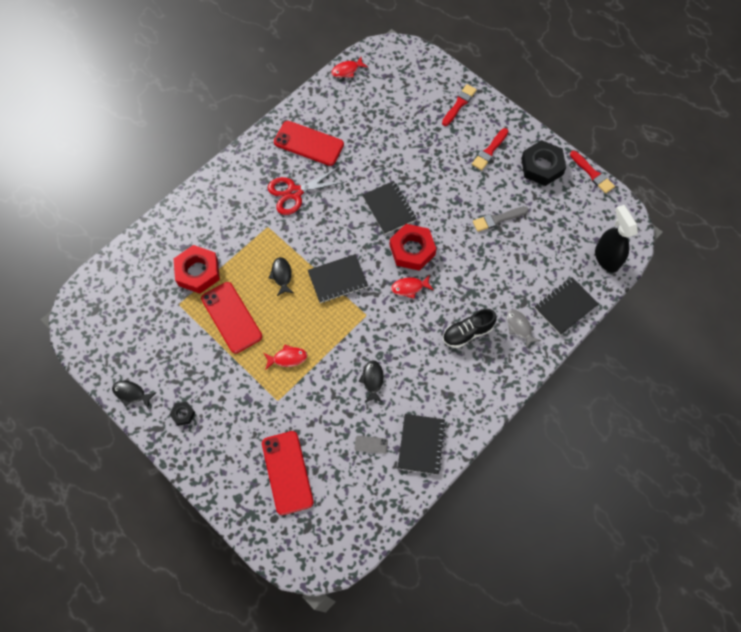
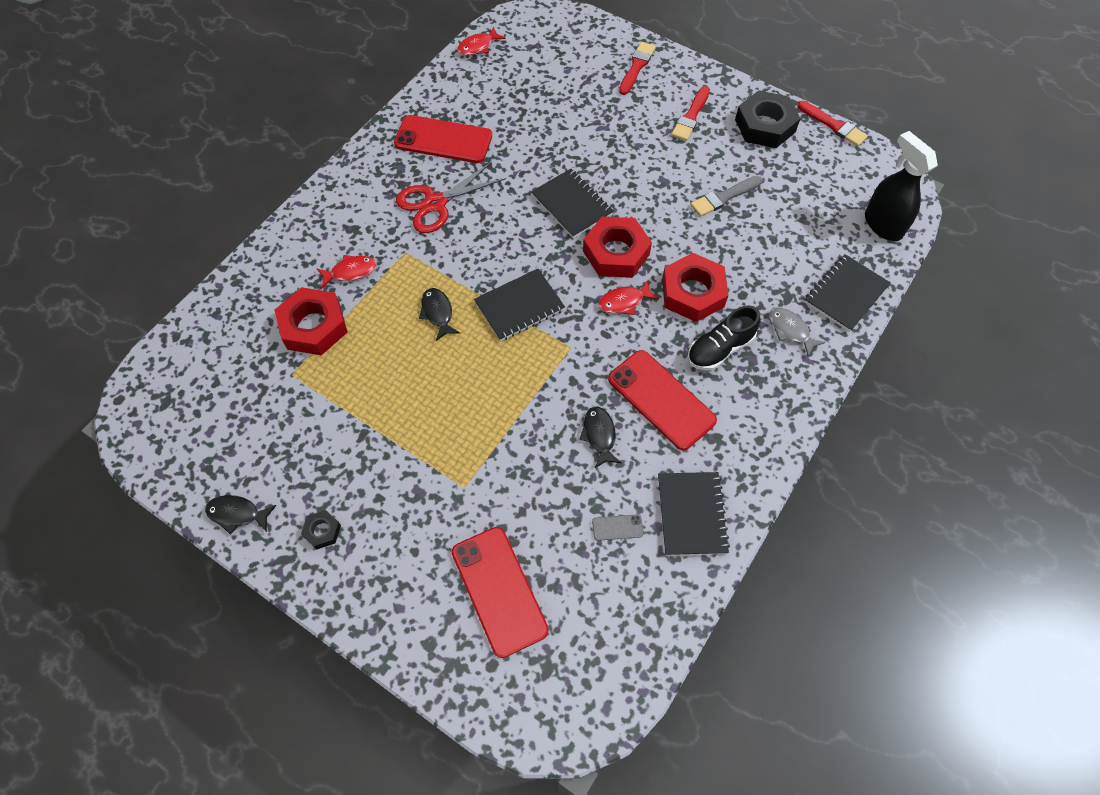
camera: 10 degrees left, 5 degrees down
red phone [201,282,262,354] -> red phone moved to [608,350,717,450]
red fish [264,344,307,370] -> red fish moved to [317,255,377,288]
none -> red nut [662,253,729,322]

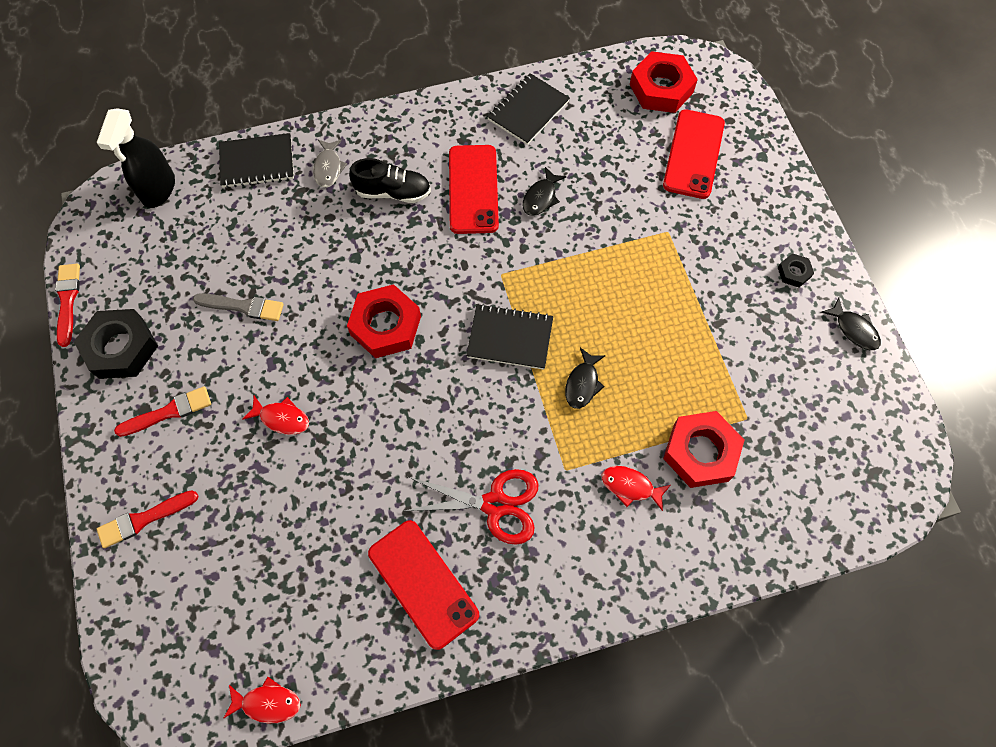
camera: 140 degrees left, 5 degrees up
black notebook [531,169,614,238] -> none
grey phone [592,514,644,541] -> none
red fish [598,280,659,315] -> red fish moved to [242,396,309,435]
red nut [662,253,729,322] -> red nut moved to [630,51,698,113]

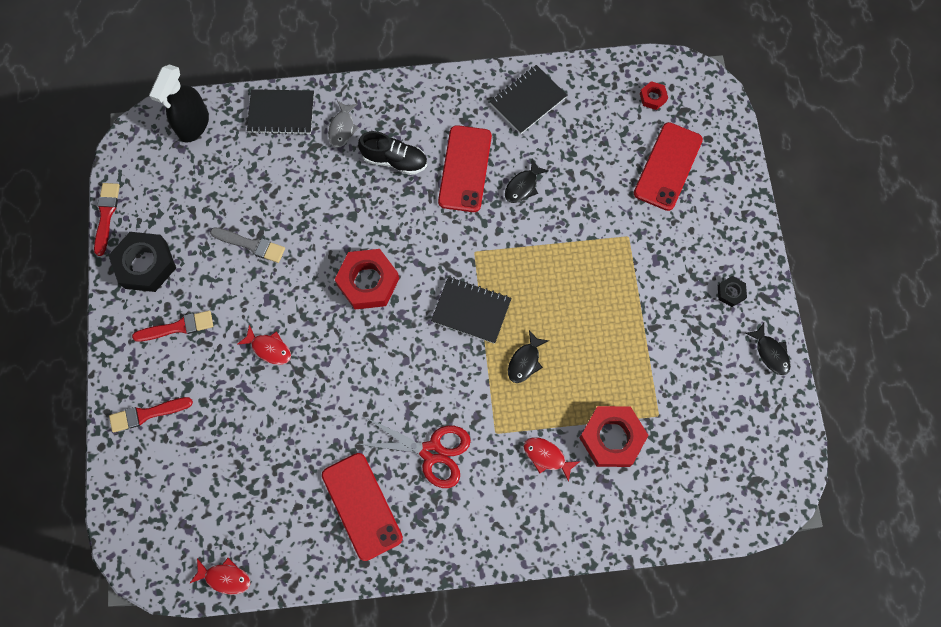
camera: 10 degrees right, 5 degrees up
red nut [630,51,698,113] -> red nut [640,81,668,110], size x0.48

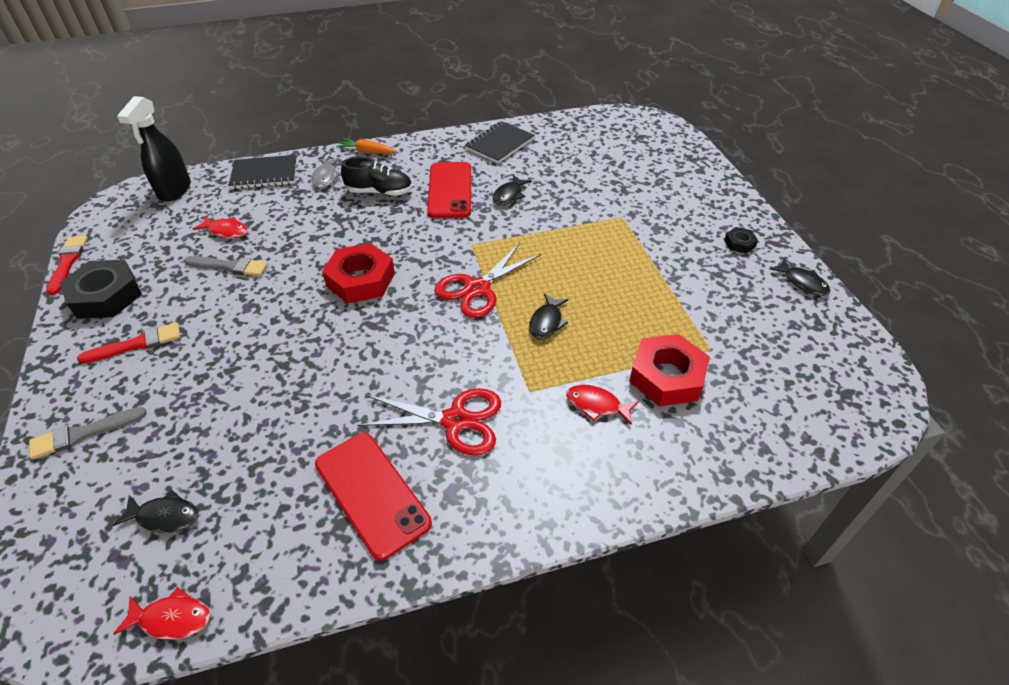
camera: 10 degrees left, 25 degrees down
red brush [109,397,193,433] -> grey brush [29,407,147,459]
red fish [237,325,291,365] -> red fish moved to [193,216,248,238]
black notebook [431,277,512,344] -> red scissors [434,243,541,318]
red phone [634,122,703,211] -> none
red nut [640,81,668,110] -> none
none -> black fish [112,490,199,533]
none -> orange carrot [336,138,397,154]

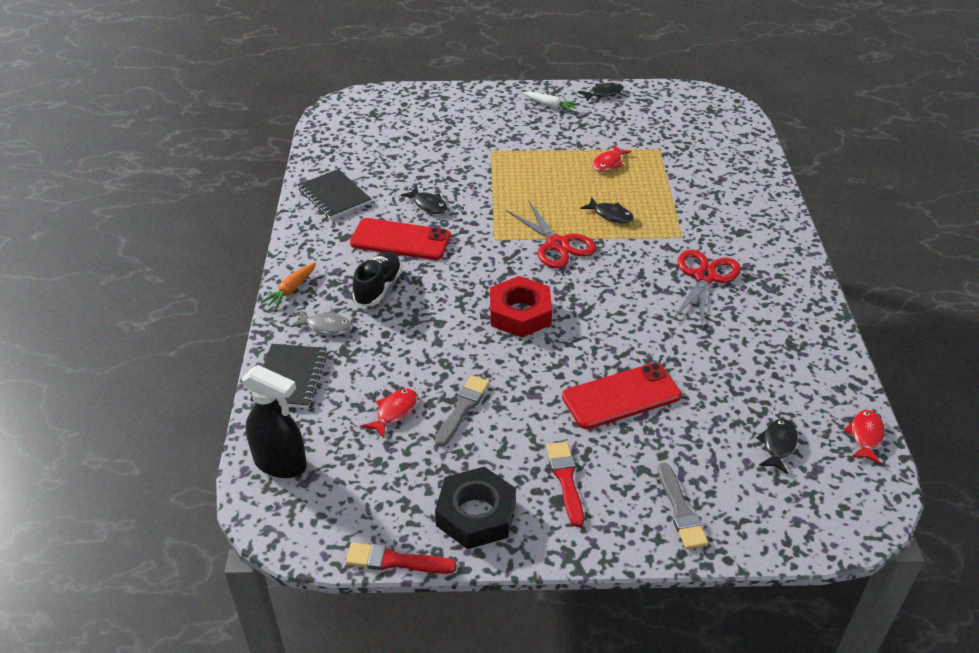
camera: 75 degrees left, 5 degrees down
red phone [315,433,432,561] -> red phone moved to [562,363,682,429]
red fish [566,385,639,425] -> red fish moved to [592,145,631,172]
red nut [629,334,710,406] -> none
black nut [724,227,758,254] -> white carrot [523,91,579,112]

